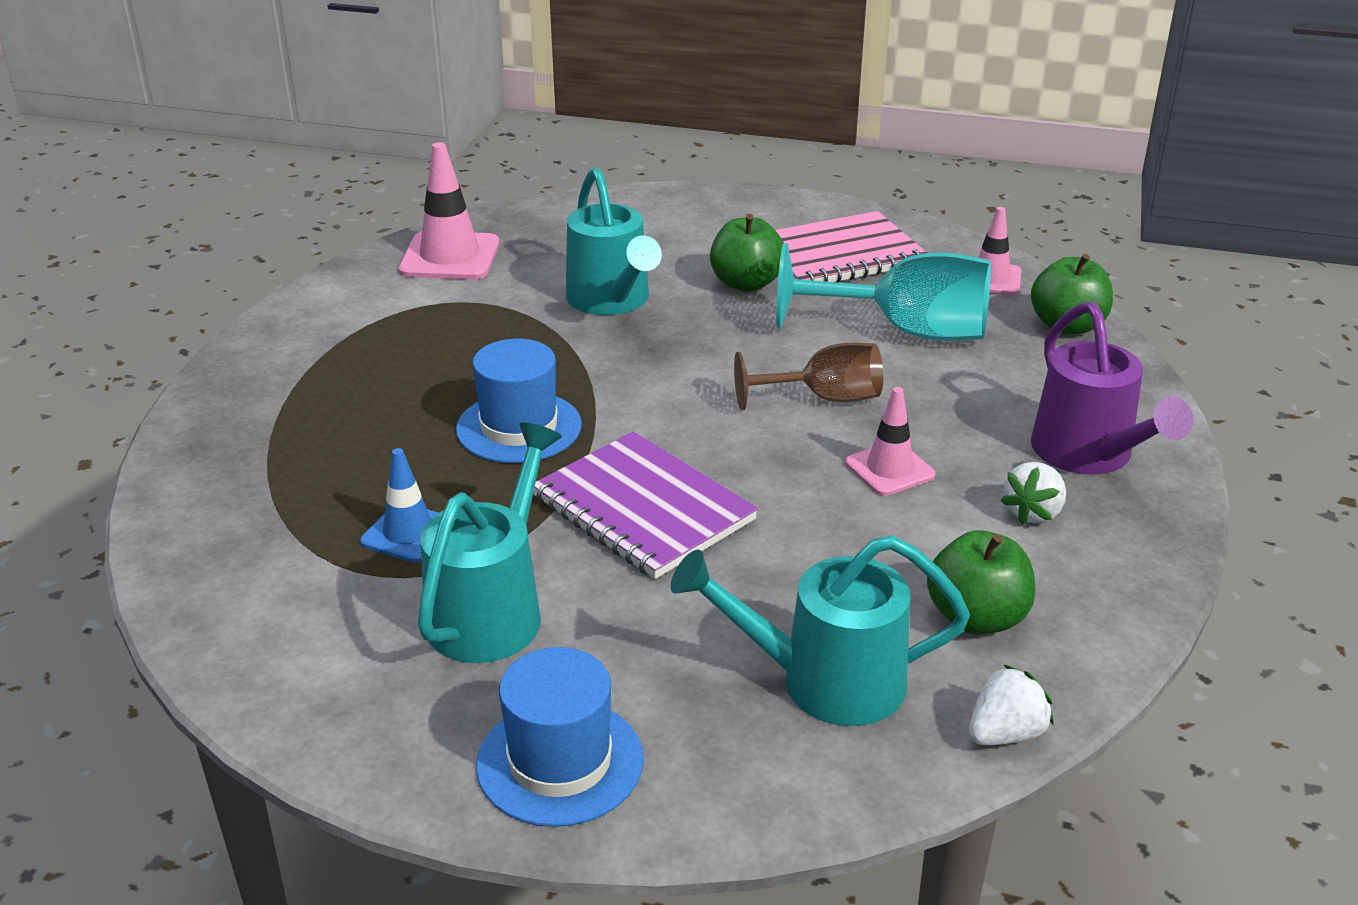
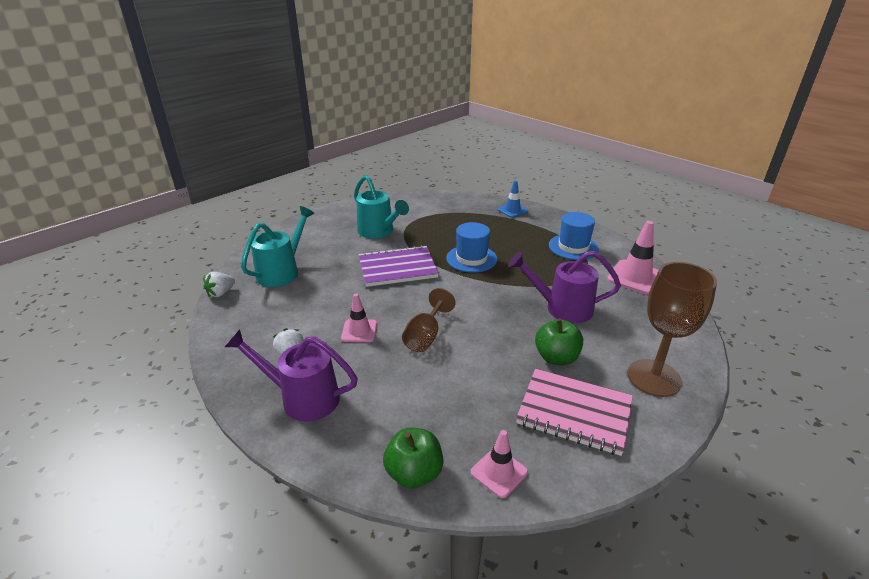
camera: 120 degrees right, 0 degrees up
blue traffic cone [360,448,439,563] -> blue traffic cone moved to [498,180,528,218]
blue hat [476,647,644,827] -> blue hat moved to [549,212,599,260]
turquoise watering can [566,167,662,315] -> purple watering can [509,251,621,323]
pink notebook [775,211,927,283] -> pink notebook turned 75 degrees counterclockwise [516,369,633,456]
turquoise goblet [776,243,991,341] -> none
green apple [927,530,1035,635] -> none
white strawberry [969,664,1054,745] -> white strawberry turned 45 degrees clockwise [204,272,235,297]
none -> brown goblet [628,262,717,397]

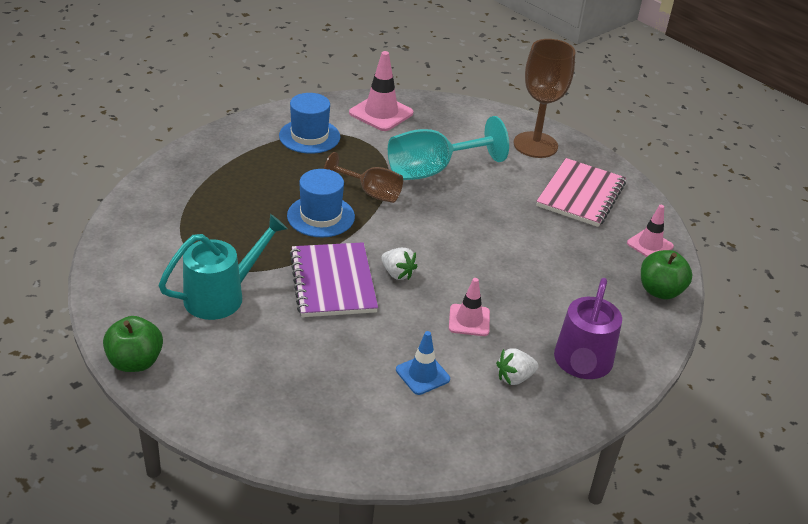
camera: 90 degrees left, 5 degrees up
white strawberry [204,272,235,297] -> white strawberry moved to [381,248,418,280]
turquoise watering can [241,206,315,287] -> none
brown goblet [402,288,455,352] -> brown goblet moved to [324,152,403,203]
blue traffic cone [498,180,528,218] -> blue traffic cone moved to [396,331,450,395]
purple watering can [509,251,621,323] -> turquoise goblet [388,116,509,180]
green apple [535,318,583,365] -> green apple moved to [103,316,163,372]

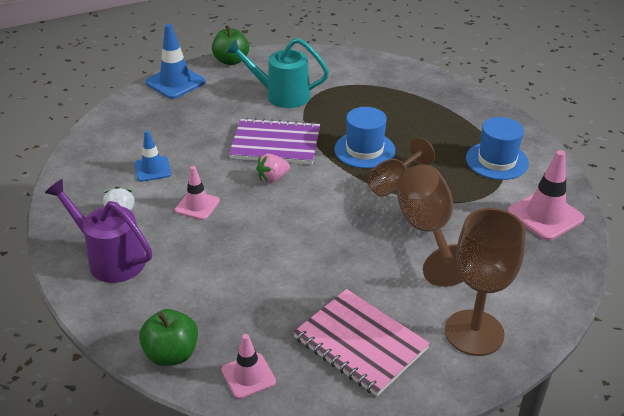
camera: 110 degrees right, 0 degrees up
turquoise watering can [158,214,288,320] -> turquoise watering can turned 120 degrees clockwise [225,38,329,108]
white strawberry [381,248,418,280] -> pink strawberry [256,154,290,183]
turquoise goblet [388,116,509,180] -> brown goblet [396,165,464,287]
none -> blue traffic cone [145,24,206,99]

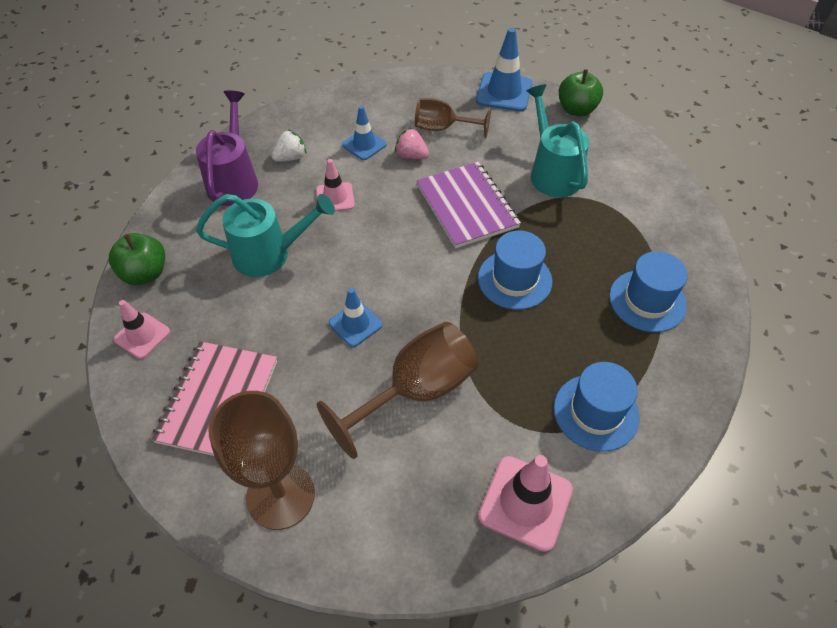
camera: 60 degrees right, 15 degrees up
pink strawberry [256,154,290,183] -> pink strawberry moved to [395,128,429,159]
brown goblet [367,138,435,197] -> brown goblet moved to [415,98,491,138]
none -> turquoise watering can [196,194,335,277]
none -> blue traffic cone [329,288,383,347]
none -> blue hat [609,251,688,332]

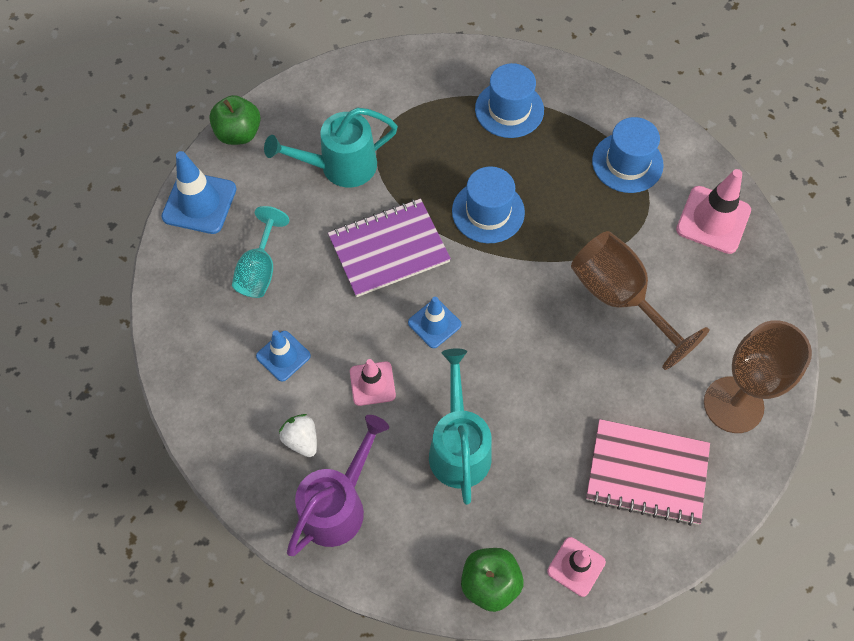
camera: 90 degrees left, 10 degrees up
purple watering can [196,90,258,206] -> purple watering can turned 120 degrees clockwise [287,415,389,556]
blue traffic cone [329,288,383,347] -> blue traffic cone moved to [408,297,461,348]
pink strawberry [395,128,429,159] -> none
brown goblet [415,98,491,138] -> turquoise goblet [232,206,289,298]

